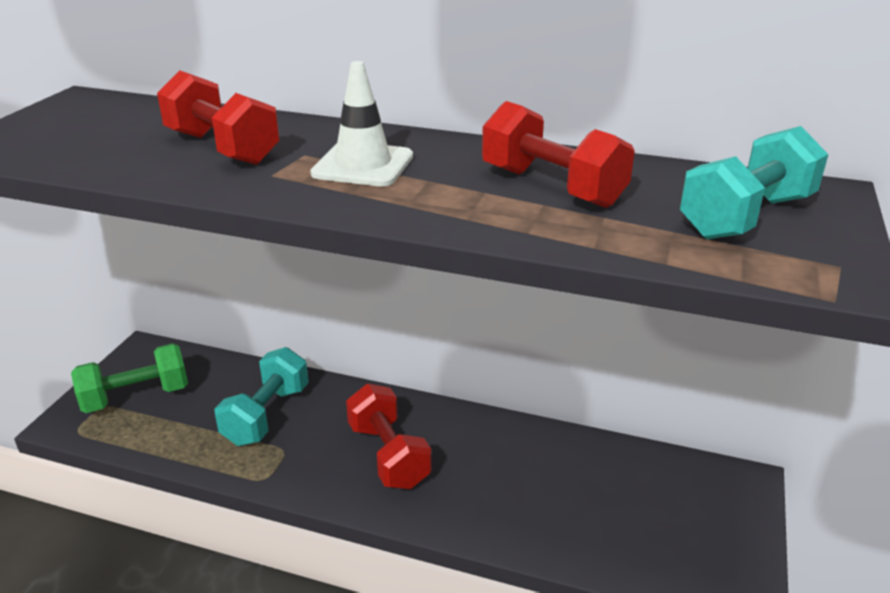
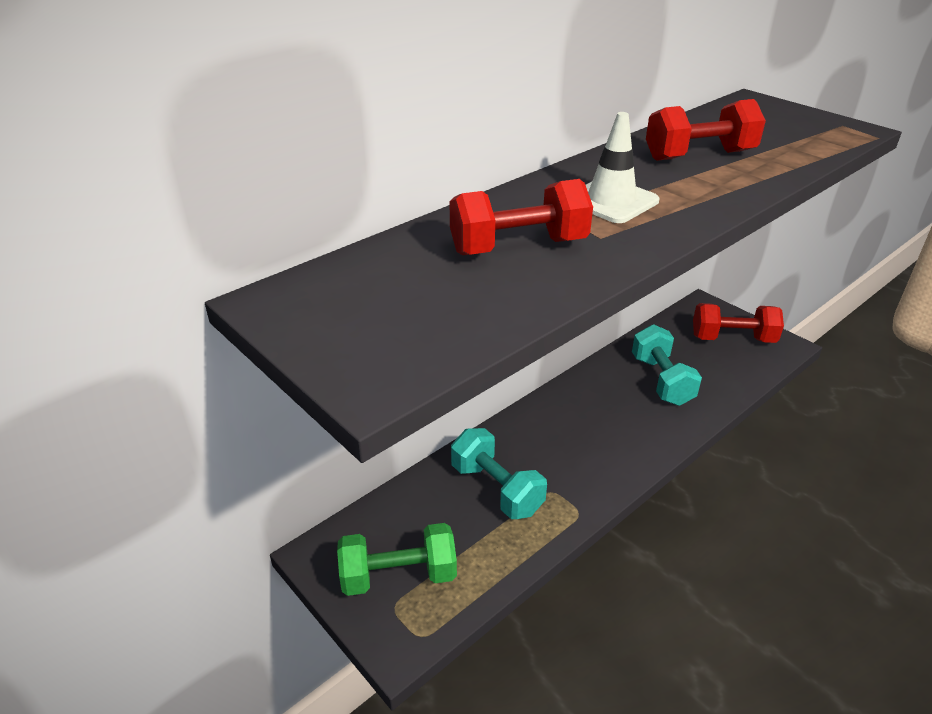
camera: 60 degrees left, 5 degrees up
green dumbbell [71,343,188,413] -> green dumbbell turned 75 degrees clockwise [337,523,457,596]
red dumbbell [346,384,432,489] -> red dumbbell moved to [693,303,784,343]
turquoise dumbbell [680,126,828,240] -> turquoise dumbbell moved to [632,324,702,406]

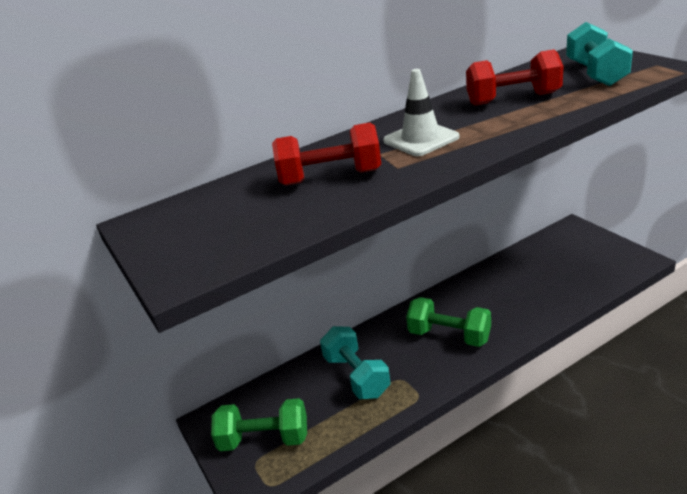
camera: 15 degrees right, 5 degrees down
turquoise dumbbell [632,324,702,406] -> turquoise dumbbell moved to [566,22,633,86]
red dumbbell [693,303,784,343] -> none
none -> green dumbbell [406,297,491,347]

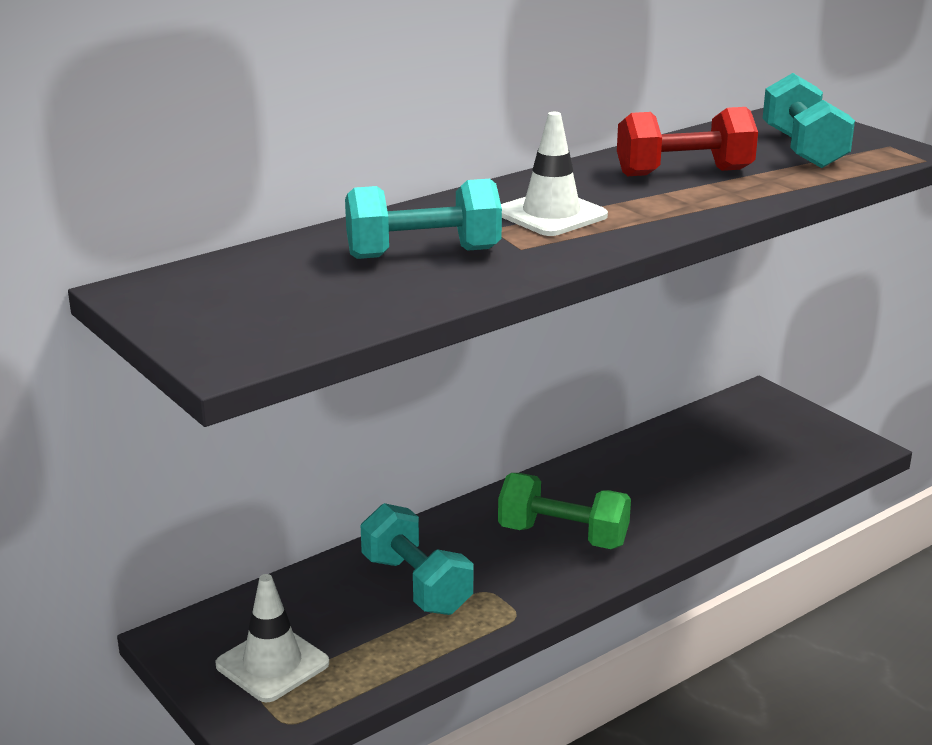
camera: 10 degrees left, 5 degrees down
green dumbbell [211,398,307,451] -> white traffic cone [215,574,329,702]
red dumbbell [272,123,381,185] -> turquoise dumbbell [345,179,502,259]

